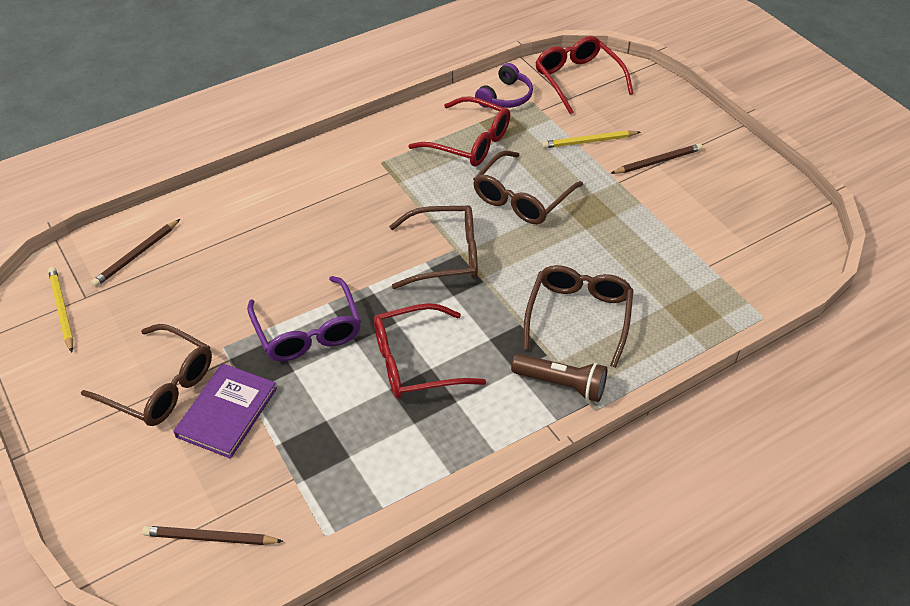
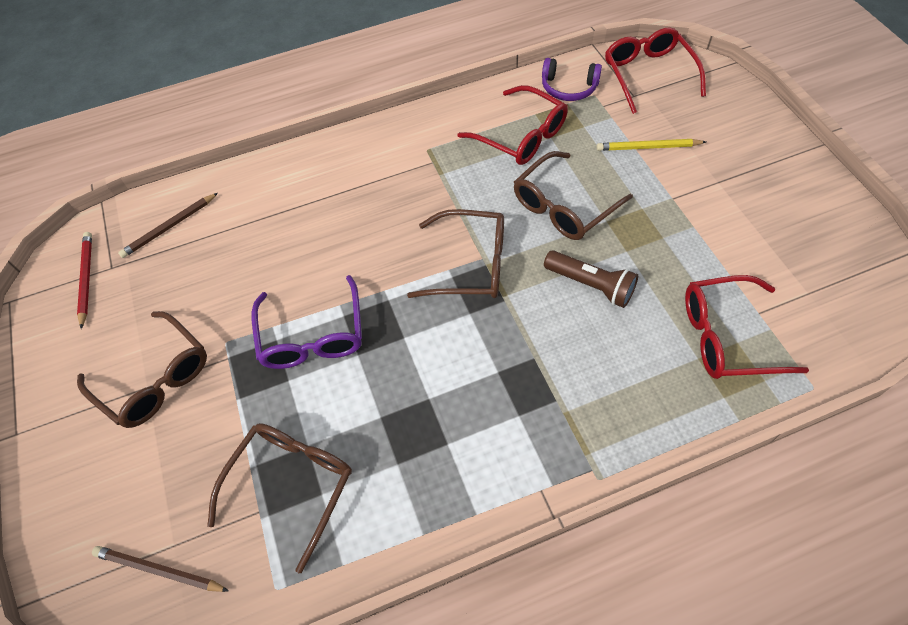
camera: 15 degrees right, 10 degrees up
yellow pencil [48,267,74,352] -> red pencil [77,232,92,329]
purple book [174,363,277,459] -> none
red glasses [374,303,486,399] -> red glasses moved to [685,275,809,379]
purple headphones [475,63,533,108] -> purple headphones turned 60 degrees clockwise [542,58,602,101]
brown flashlight [511,354,607,402] -> brown flashlight moved to [544,250,638,308]
brown glasses [523,265,634,368] -> brown glasses moved to [207,423,352,573]
brown pencil [610,143,703,174] -> none

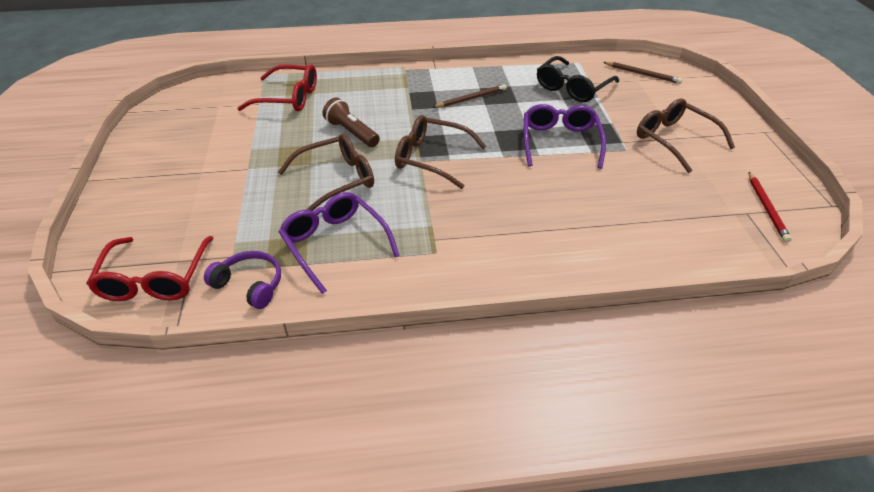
camera: 170 degrees left, 15 degrees down
brown pencil [118,193,218,258] -> brown pencil moved to [433,84,507,108]
brown glasses [207,423,352,573] -> black glasses [537,56,619,102]
red glasses [458,85,568,165] -> purple glasses [279,192,400,294]
yellow pencil [597,139,706,151] -> none

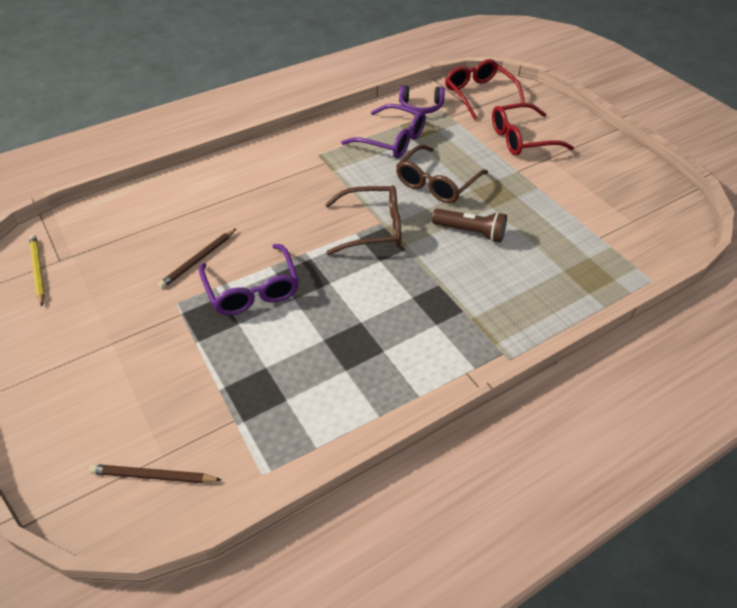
camera: 155 degrees right, 5 degrees up
red glasses [237,64,317,112] -> red glasses moved to [492,103,574,155]
brown pencil [433,84,507,108] -> brown pencil moved to [158,229,236,288]
black glasses [537,56,619,102] -> none
brown glasses [637,98,735,173] -> none
red pencil [749,172,792,243] -> yellow pencil [29,235,45,306]

